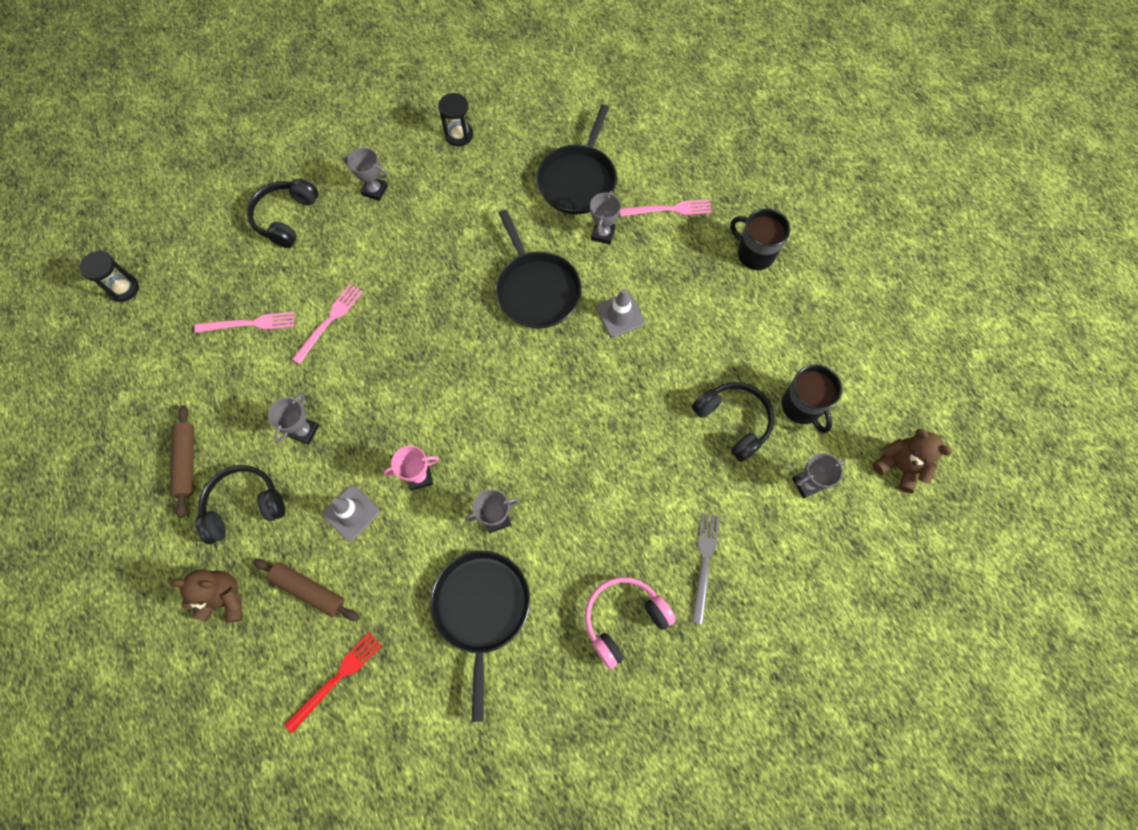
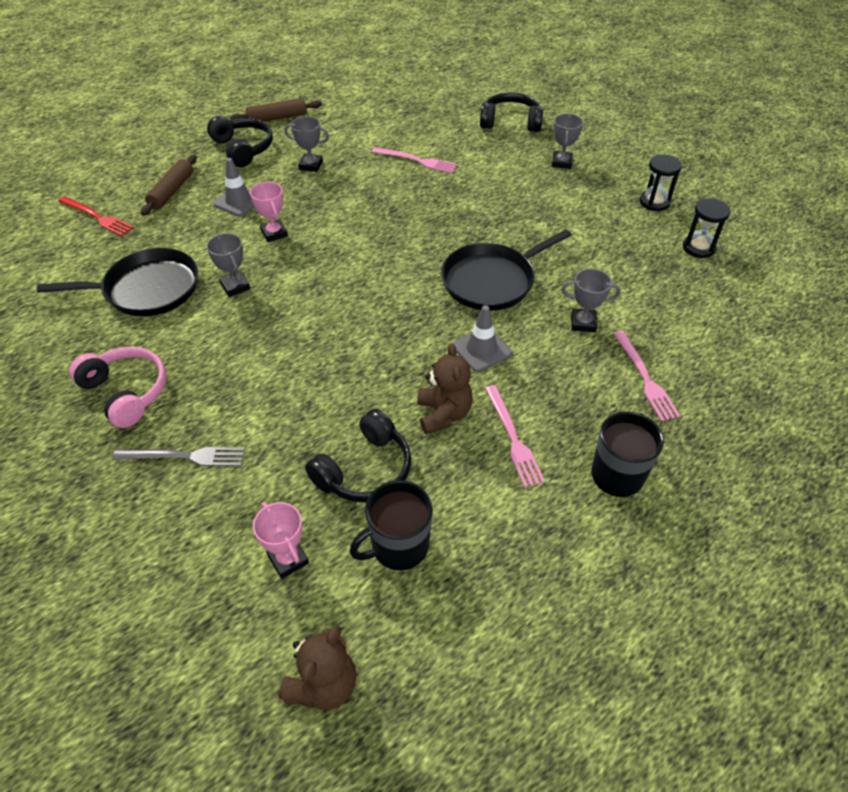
camera: 80 degrees right, 20 degrees down
black hourglass [79,251,139,302] -> black hourglass moved to [683,198,731,258]
brown teddy bear [171,570,243,623] -> brown teddy bear moved to [417,343,473,434]
pink fork [194,312,294,333] -> pink fork moved to [485,385,545,488]
black pan [536,104,617,214] -> none
grey trophy [792,453,846,498] -> pink trophy [253,502,309,579]

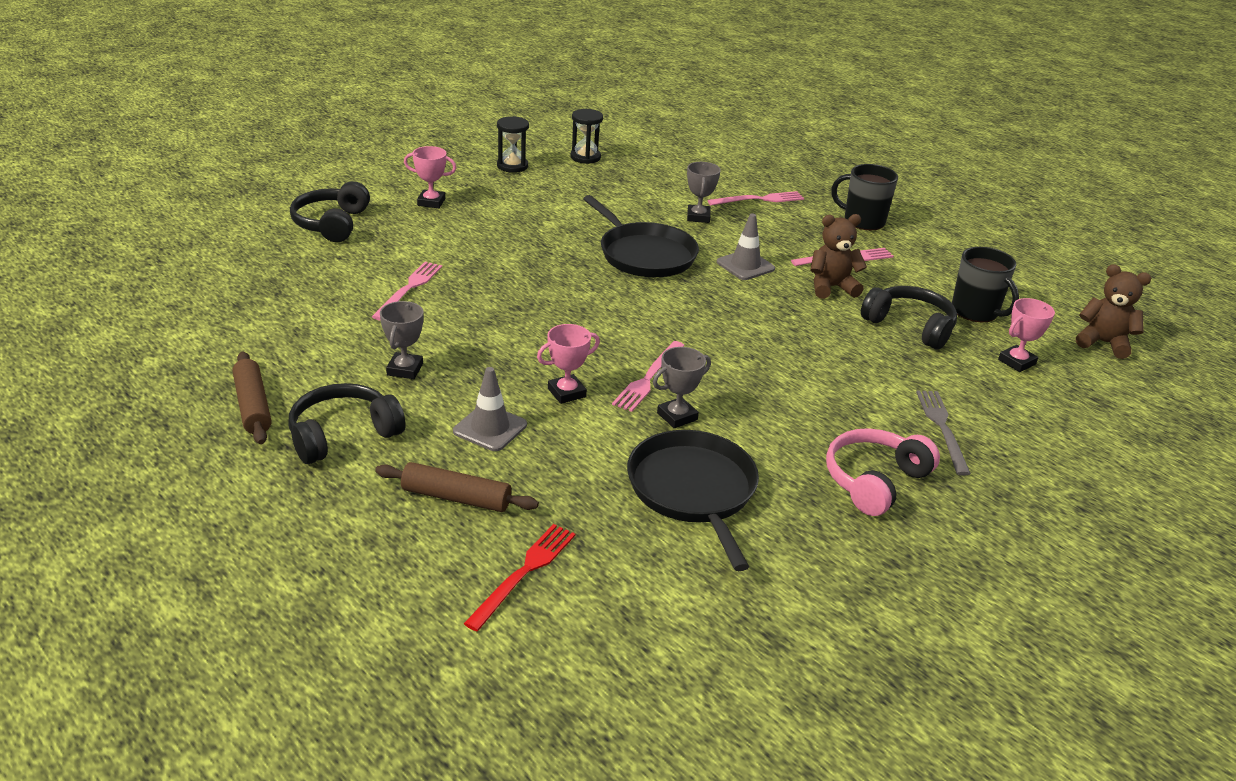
camera: 95 degrees left, 15 degrees down
grey trophy [552,114,584,169] -> pink trophy [404,146,456,208]
none -> pink fork [612,341,685,412]

